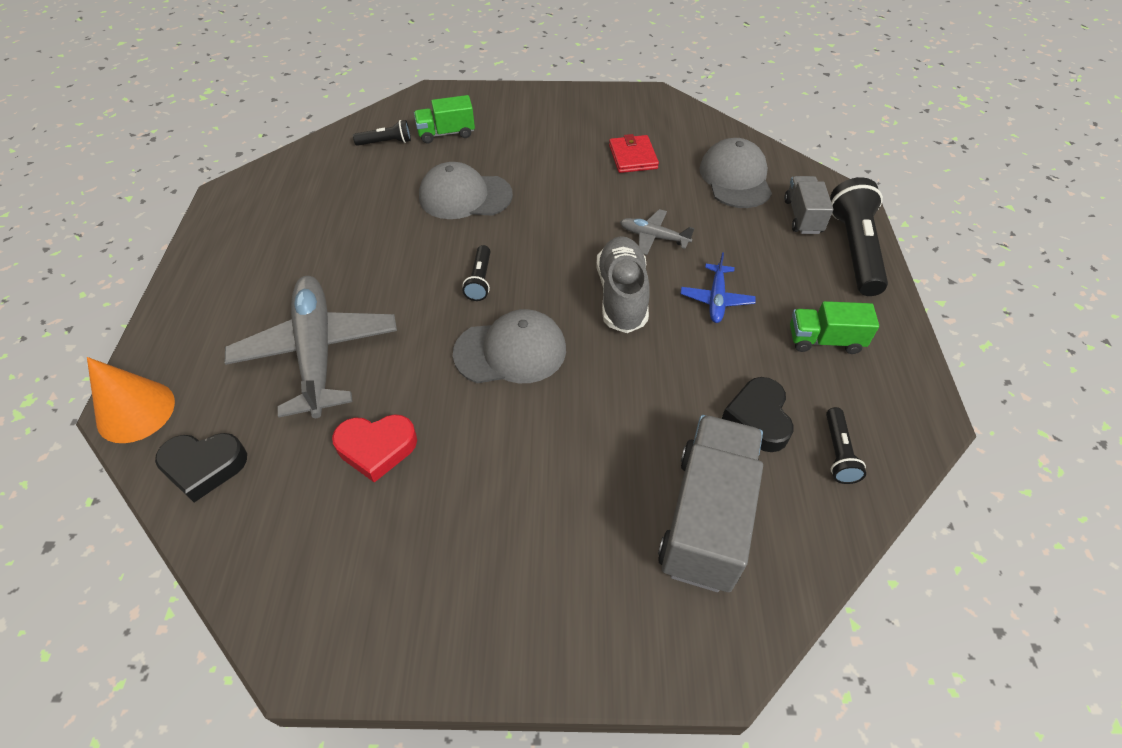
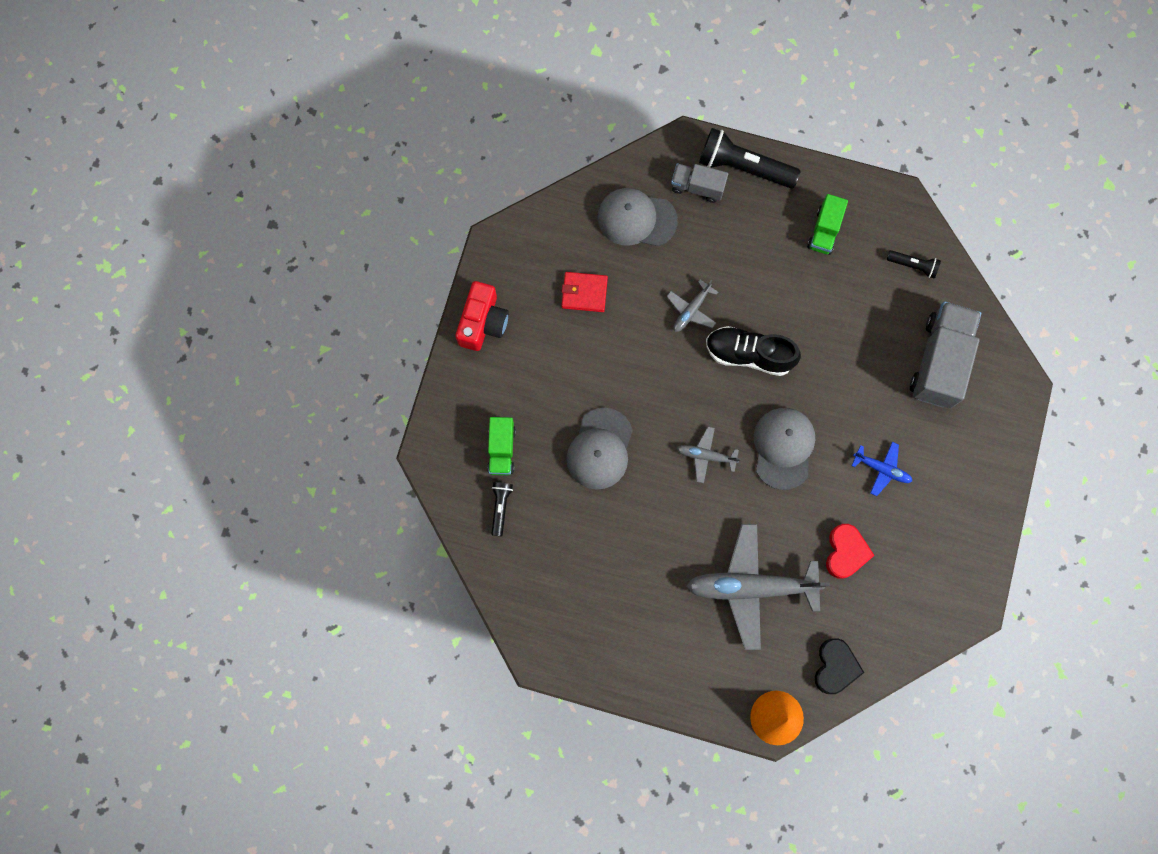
camera: 75 degrees left, 25 degrees up
black flashlight [463,245,491,301] -> grey plane [677,426,741,483]
grey shoe [597,236,650,333] -> black shoe [706,326,801,376]
grey truck [658,415,763,592] -> grey truck turned 75 degrees clockwise [910,301,981,409]
blue plane [681,252,756,323] -> blue plane moved to [852,442,912,496]
black heart [722,377,794,452] -> none
none -> red camera [455,281,509,351]

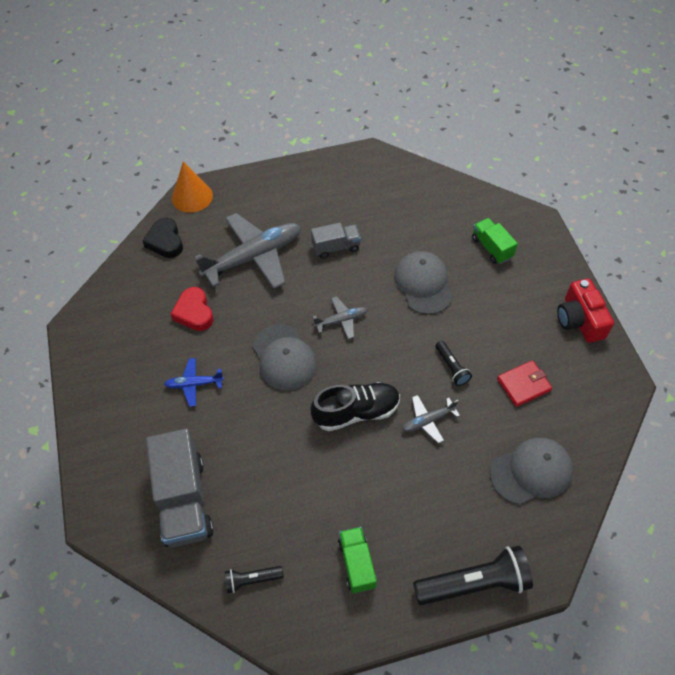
camera: 150 degrees right, 20 degrees down
black flashlight [491,482,513,536] -> black flashlight moved to [435,341,472,386]
grey plane [667,279,718,332] -> grey plane turned 120 degrees counterclockwise [402,395,460,444]
grey truck [671,163,728,203] -> grey truck moved to [311,223,361,259]

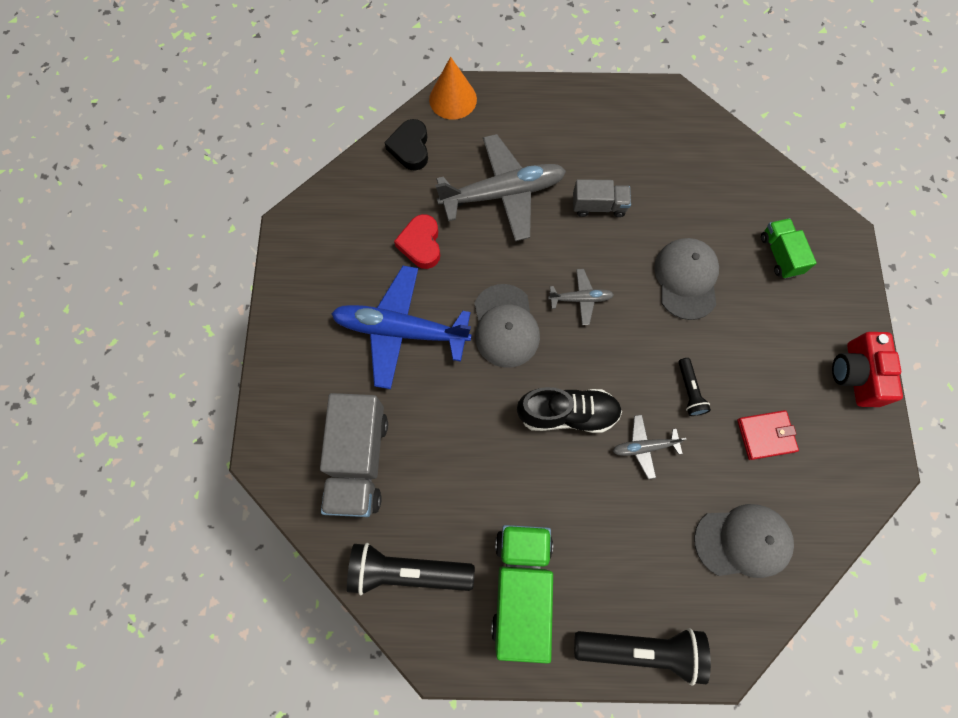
camera: 15 degrees right, 15 degrees up
blue plane [164,358,224,407] -> blue plane [331,266,472,389], size x2.11
black flashlight [225,566,284,593] -> black flashlight [347,543,475,595], size x1.96
green truck [338,527,377,594] -> green truck [491,525,553,664], size x1.80

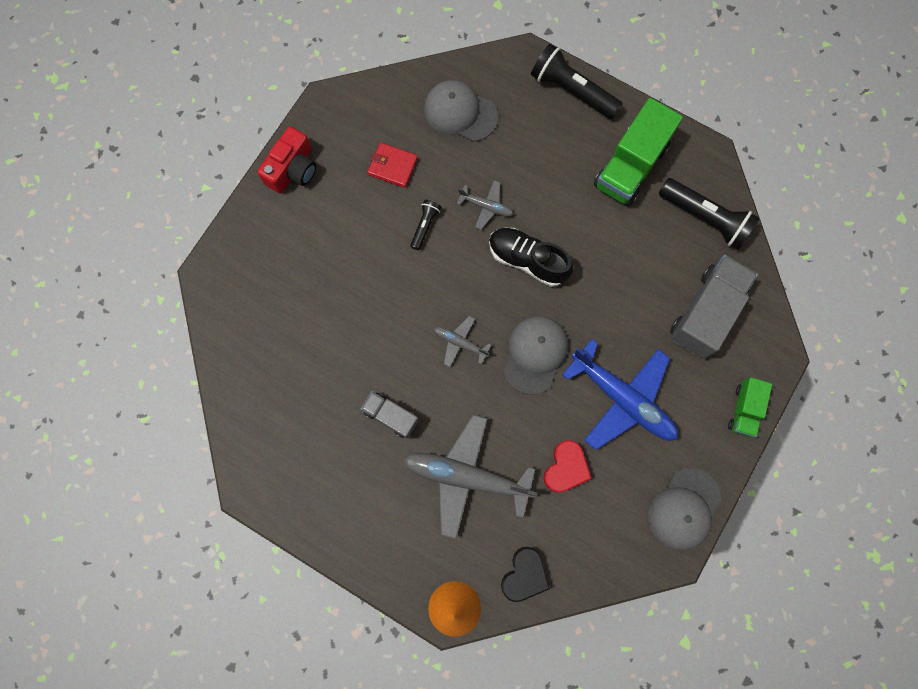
camera: 150 degrees left, 5 degrees up
grey cap [654,238,719,320] -> grey cap moved to [648,468,721,551]
green truck [761,218,817,279] -> green truck moved to [728,377,772,437]

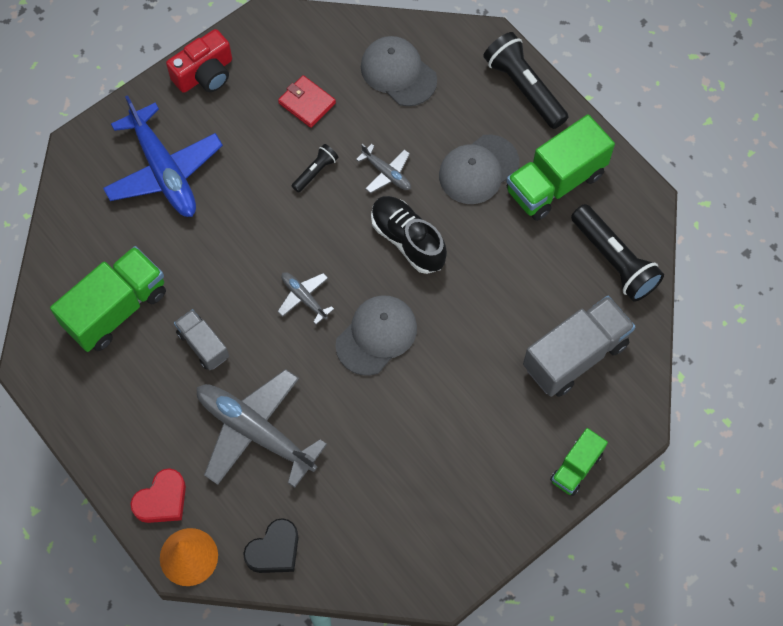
camera: 20 degrees right, 10 degrees down
red heart [544,440,592,493] -> red heart moved to [130,468,186,523]
blue plane [562,339,678,450] -> blue plane moved to [103,95,223,217]
grey cap [648,468,721,551] -> grey cap moved to [439,135,519,204]
none -> green truck [50,246,166,352]

